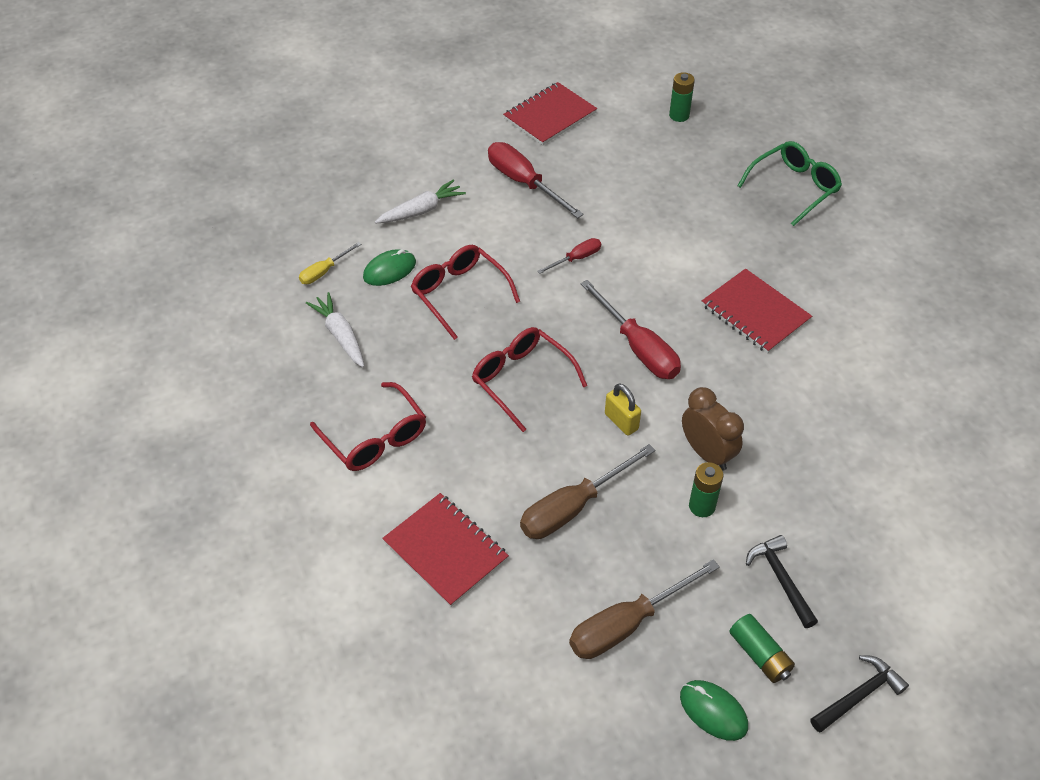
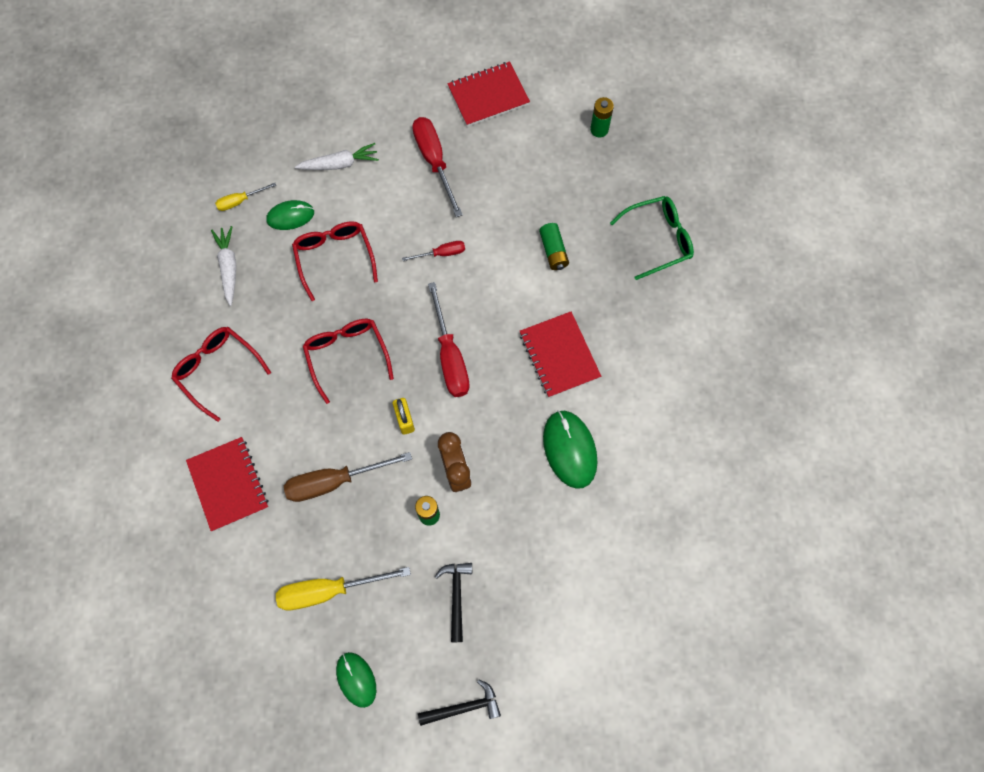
camera: 20 degrees right, 20 degrees up
red glasses [310,382,426,471] -> red glasses turned 150 degrees clockwise [171,327,271,422]
brown screwdriver [569,559,720,659] -> yellow screwdriver [276,567,411,611]
green battery [729,614,795,683] -> green battery moved to [539,223,569,270]
none -> green mouse [543,410,598,489]

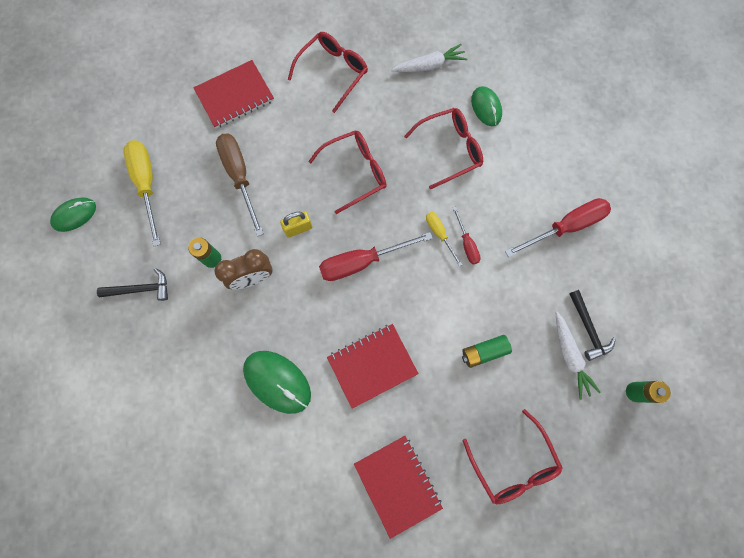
camera: 85 degrees right, 5 degrees up
yellow screwdriver [215,183,276,211] -> yellow screwdriver moved to [426,212,462,266]
white carrot [295,143,379,170] -> white carrot moved to [556,312,601,400]
black hammer [418,680,501,726] -> black hammer moved to [569,290,616,361]
red notebook [447,61,530,127] -> red notebook moved to [354,436,443,539]
green mouse [543,410,598,489] -> green mouse turned 60 degrees clockwise [243,351,311,414]
green glasses [610,196,694,280] -> red glasses [462,409,562,504]

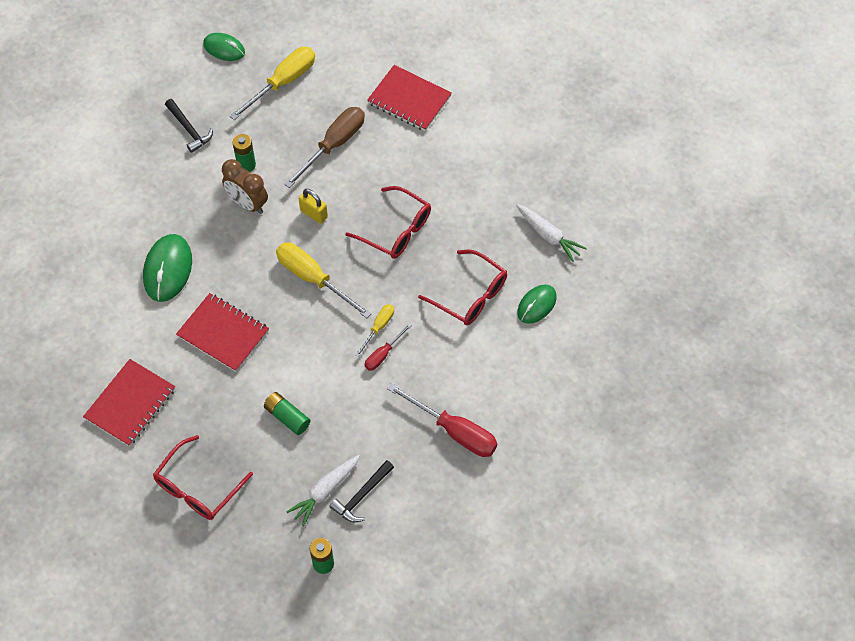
camera: 60 degrees right, 15 degrees down
red glasses [288,32,368,113] -> none
red screwdriver [319,232,432,281] -> yellow screwdriver [276,242,372,318]

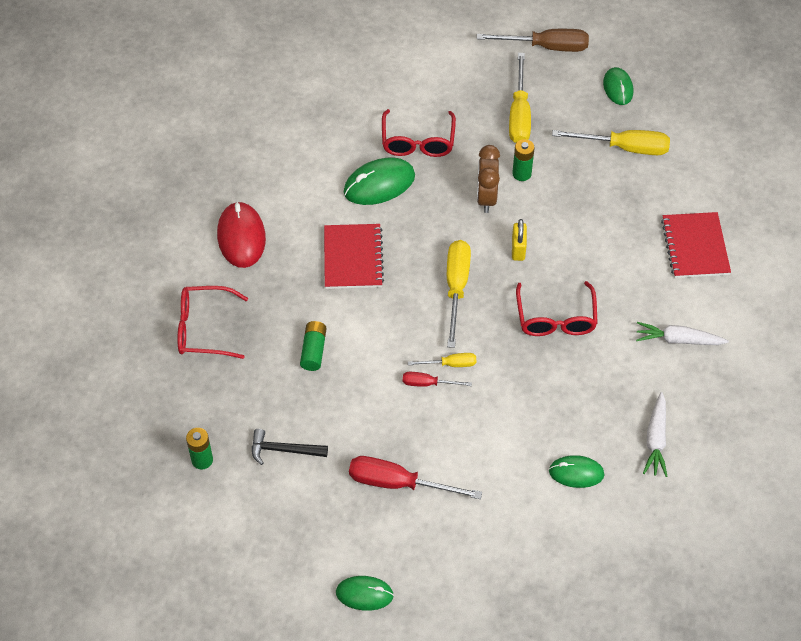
camera: 55 degrees right, 5 degrees down
red notebook [83,359,175,447] -> red mouse [217,201,266,268]
black hammer [165,99,213,153] -> yellow screwdriver [509,53,531,143]
brown screwdriver [284,107,365,188] -> brown screwdriver moved to [477,29,589,52]
white carrot [287,455,360,527] -> white carrot moved to [636,322,729,345]
red screwdriver [387,383,497,457] -> red screwdriver turned 105 degrees clockwise [349,456,482,499]
red glasses [418,250,507,325] -> red glasses moved to [382,109,456,157]
none -> green mouse [336,576,394,611]

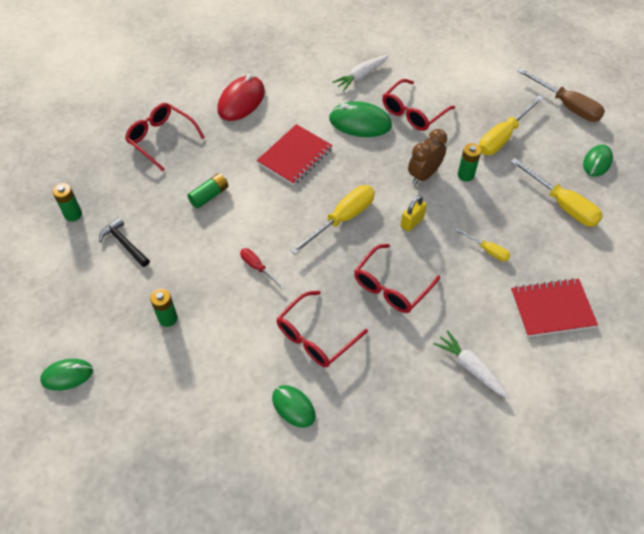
camera: 40 degrees right, 0 degrees up
green mouse [336,576,394,611] -> green mouse turned 60 degrees counterclockwise [40,359,93,391]
red screwdriver [349,456,482,499] -> green battery [150,288,178,327]
yellow screwdriver [408,353,476,367] -> yellow screwdriver moved to [455,228,510,261]
white carrot [643,392,667,477] -> white carrot moved to [332,55,388,91]
red notebook [661,212,731,278] -> red notebook turned 45 degrees clockwise [511,278,598,337]
none -> red glasses [276,291,368,367]

